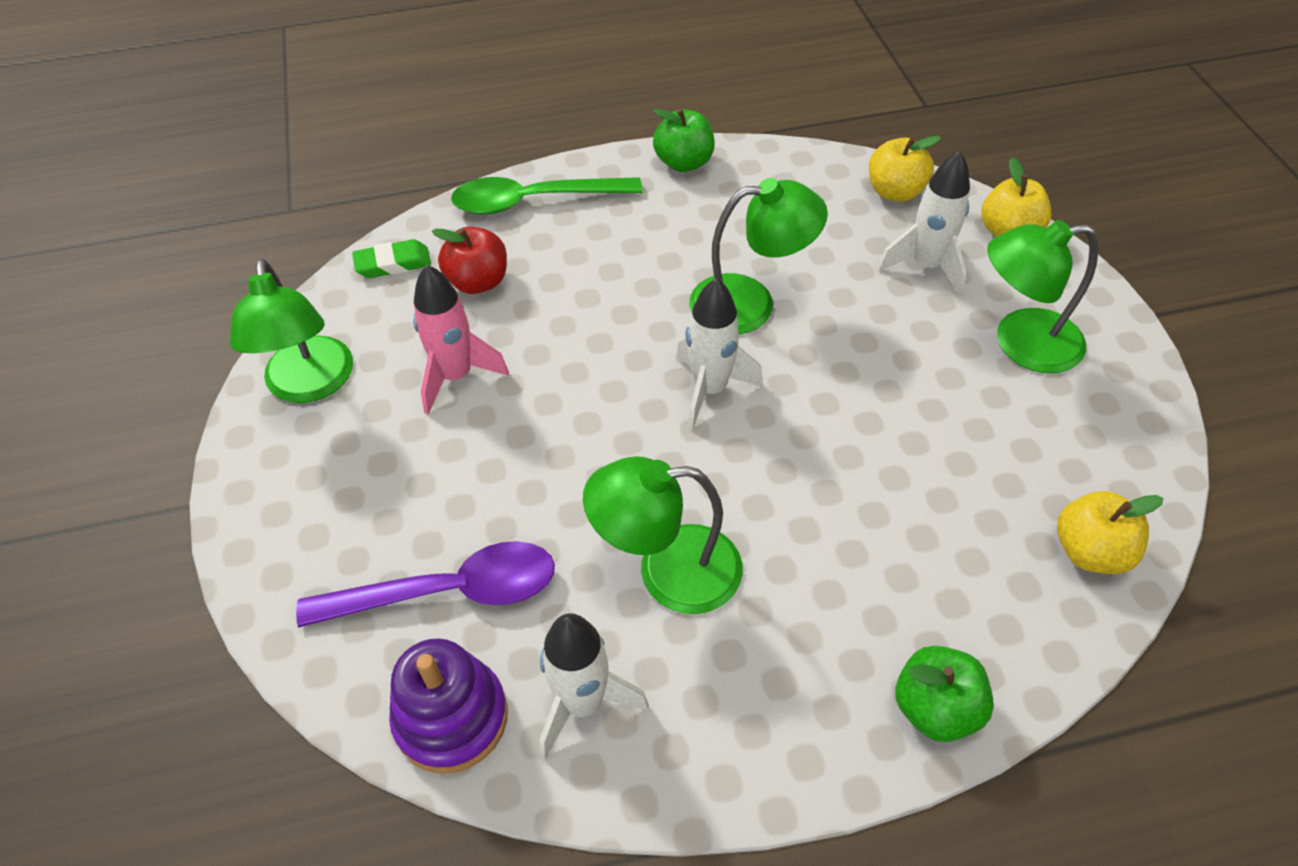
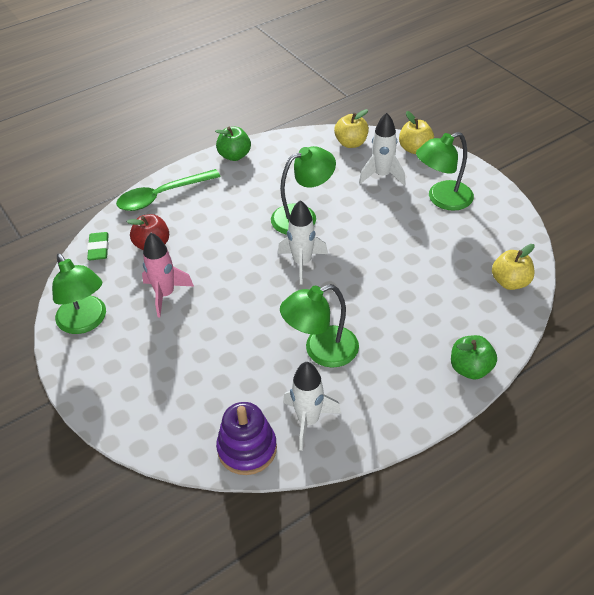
camera: 20 degrees left, 5 degrees down
purple spoon [296,541,555,628] -> none
green eraser [352,239,431,278] -> green eraser turned 60 degrees counterclockwise [87,232,109,260]

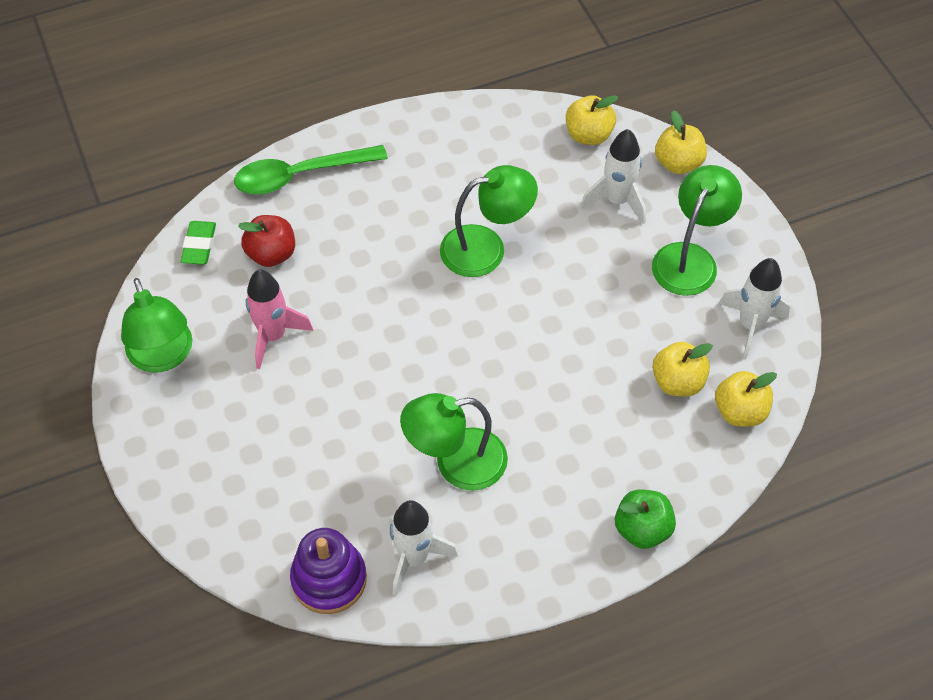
camera: 10 degrees right, 10 degrees up
green apple [215,127,251,161] -> none
white rocket [278,200,328,284] -> white rocket moved to [719,258,790,359]
green lamp [416,132,474,211] -> green lamp turned 135 degrees clockwise [652,165,742,296]
none -> yellow apple [652,342,713,397]

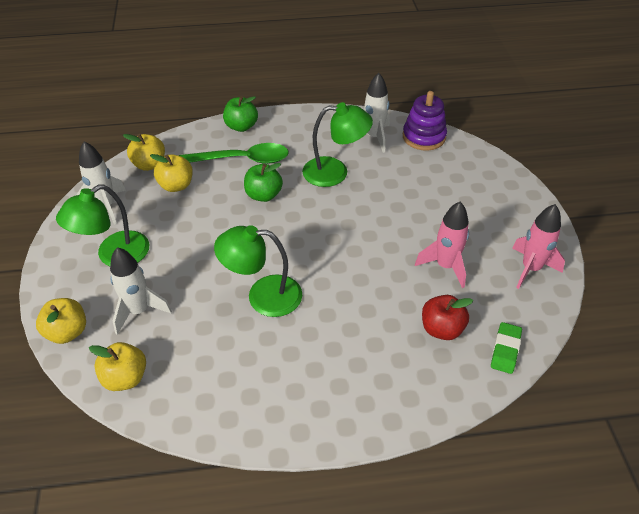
camera: 165 degrees left, 10 degrees down
green lamp [121,278,192,372] -> pink rocket [512,204,565,289]
green spoon [234,145,388,194] -> green spoon moved to [179,143,289,164]
none -> green apple [244,163,283,202]

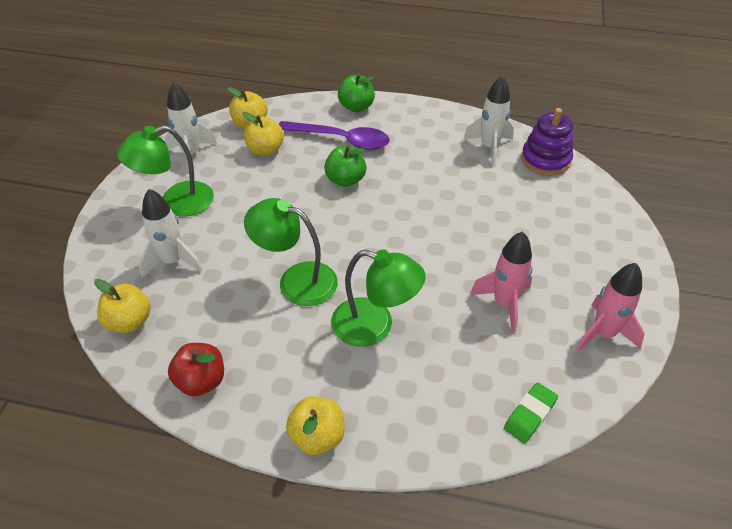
camera: 20 degrees right, 0 degrees up
yellow apple [36,298,86,344] -> yellow apple moved to [286,396,345,455]
green spoon [179,143,289,164] -> purple spoon [279,121,390,150]
green lamp [302,102,373,187] -> green lamp moved to [331,249,426,347]
red apple [422,295,473,340] -> red apple moved to [168,343,224,396]

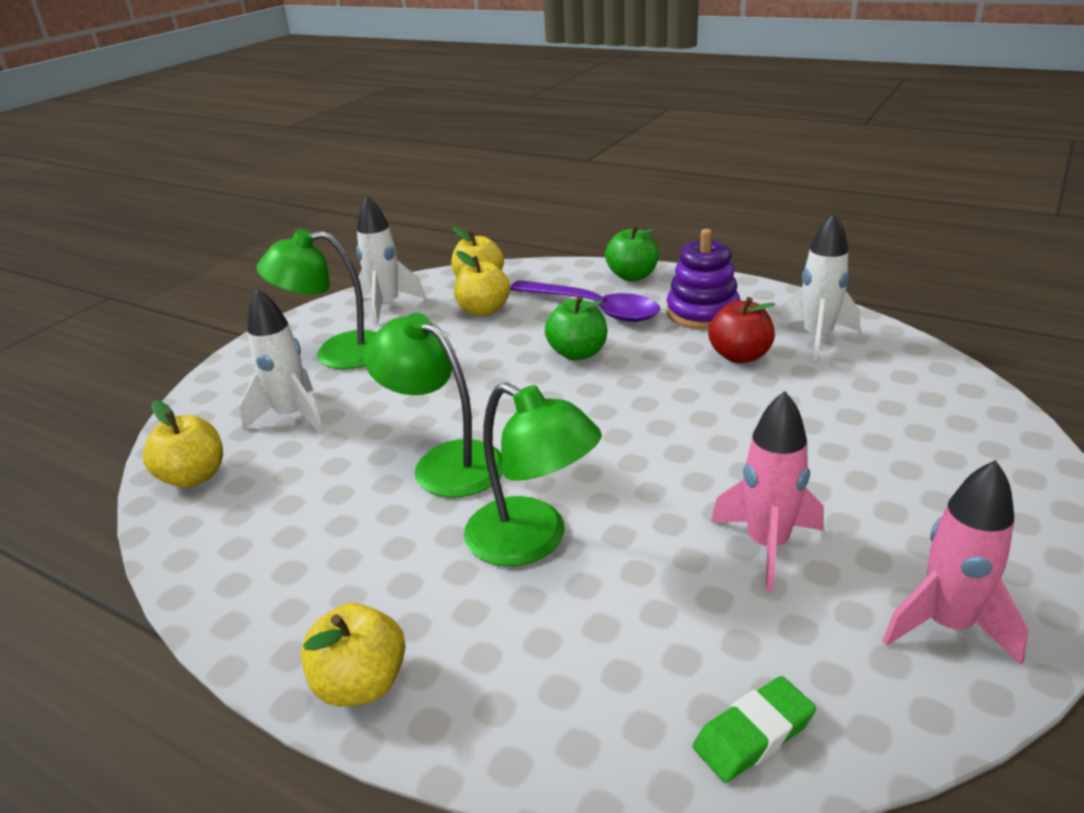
camera: 20 degrees right, 15 degrees down
red apple [168,343,224,396] -> red apple moved to [708,297,775,363]
purple stacking toy [521,108,573,176] -> purple stacking toy moved to [666,229,740,329]

